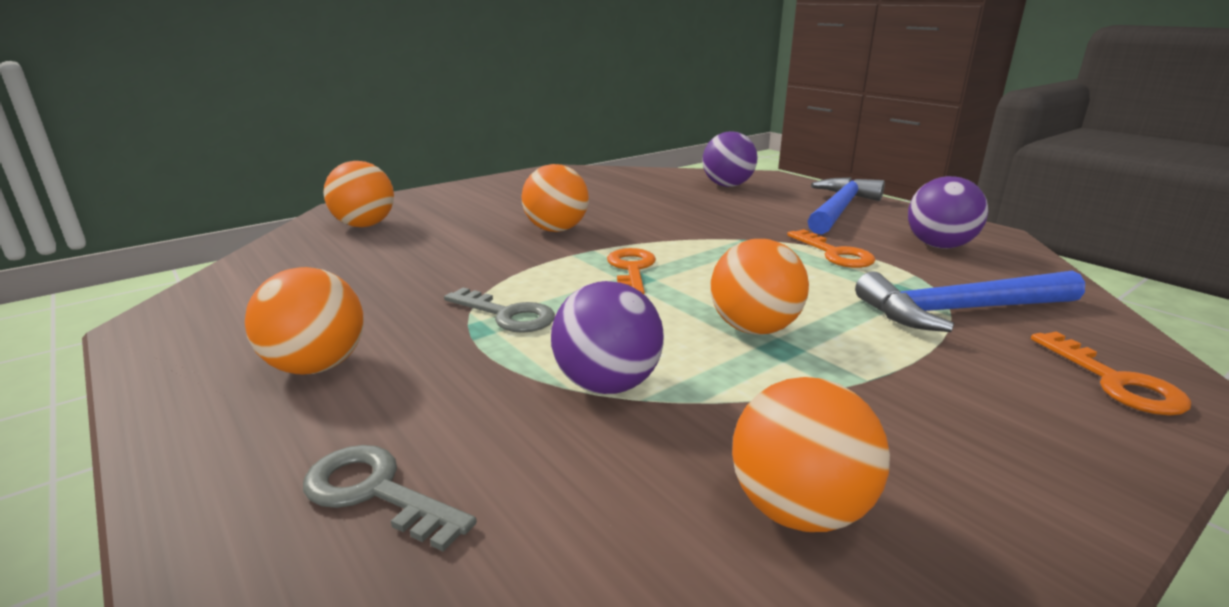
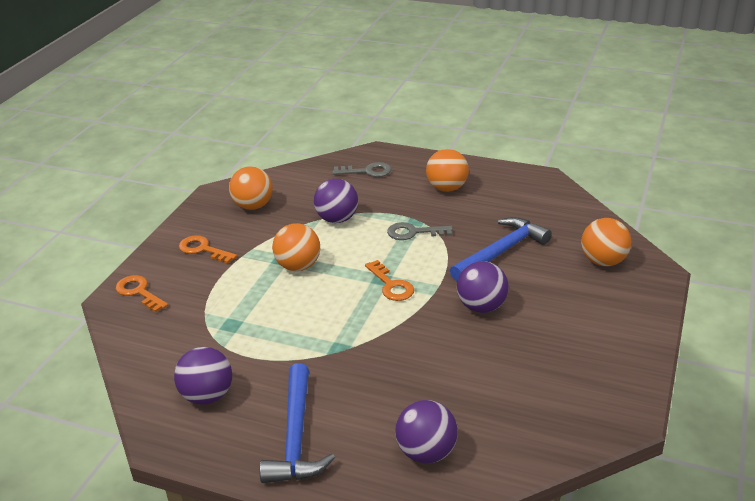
camera: 150 degrees right, 10 degrees up
orange ball [522,164,589,232] -> purple ball [457,261,509,313]
orange key [787,229,876,268] -> orange key moved to [179,235,237,264]
blue hammer [855,271,1085,332] -> blue hammer moved to [450,217,552,281]

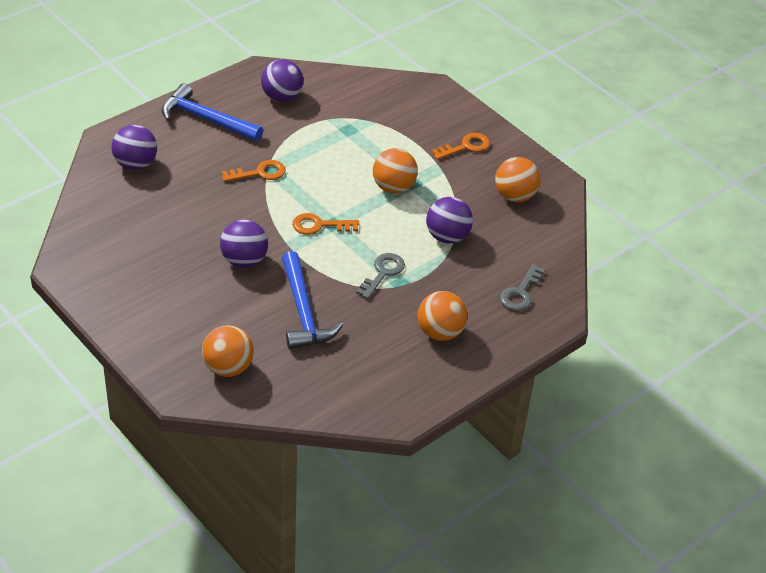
camera: 115 degrees right, 10 degrees up
orange key [116,275,168,313] -> orange key moved to [222,160,286,182]

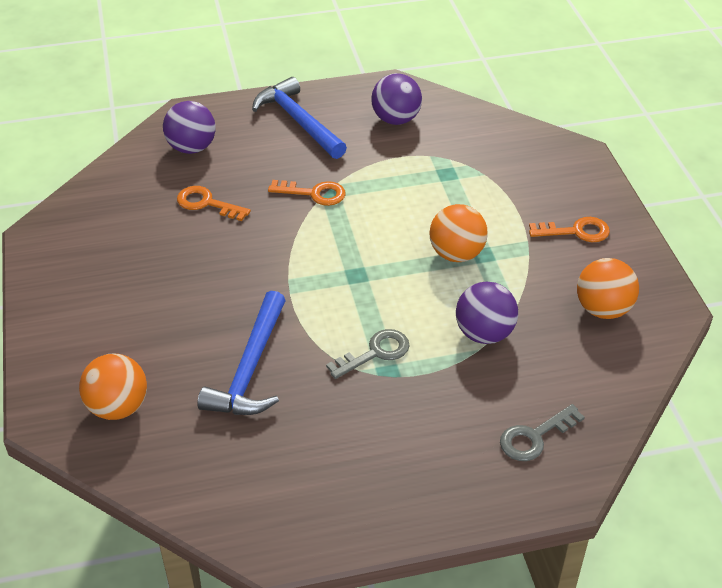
camera: 30 degrees right, 0 degrees up
purple ball [220,220,268,268] -> none
orange key [292,213,359,235] -> orange key moved to [177,186,251,221]
orange ball [418,291,467,341] -> none

